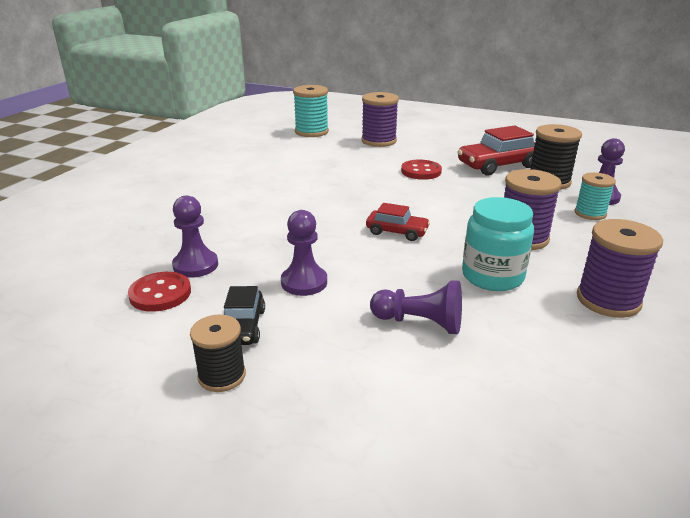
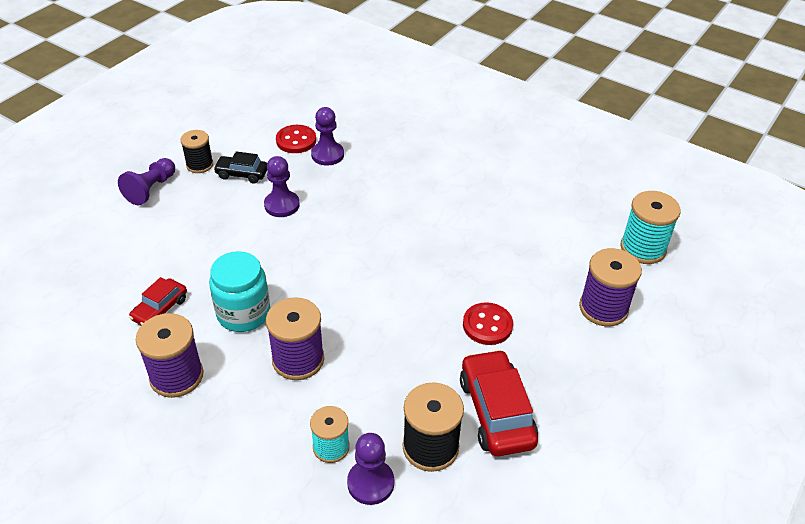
camera: 100 degrees right, 15 degrees up
red car [366,203,430,241] -> red car moved to [129,277,187,325]
purple pawn [370,280,462,334] -> purple pawn moved to [118,158,175,205]

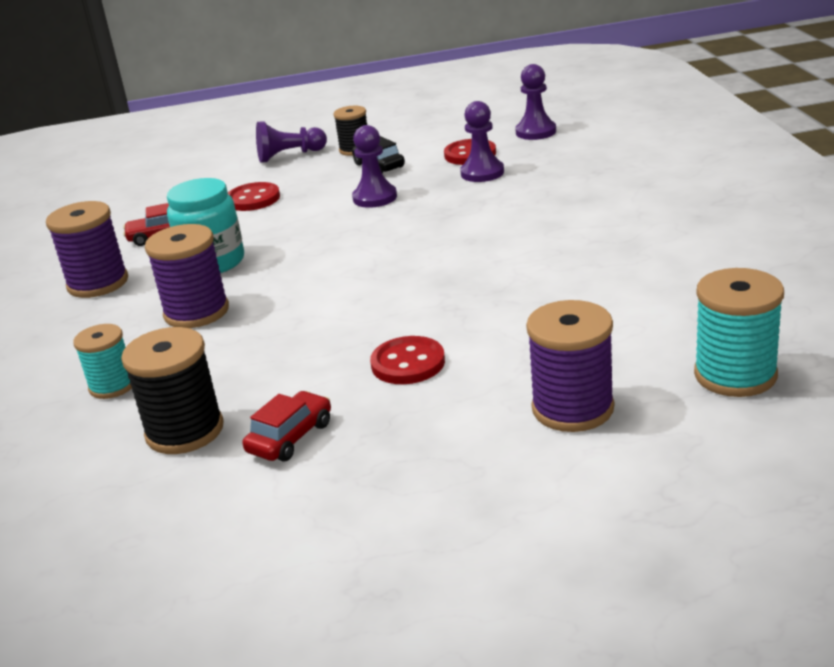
camera: 50 degrees right, 15 degrees down
purple pawn [347,433,394,505] -> purple pawn moved to [515,64,556,140]
red car [460,349,538,456] -> red car [242,391,331,462], size x0.58
none -> red button [228,182,280,211]

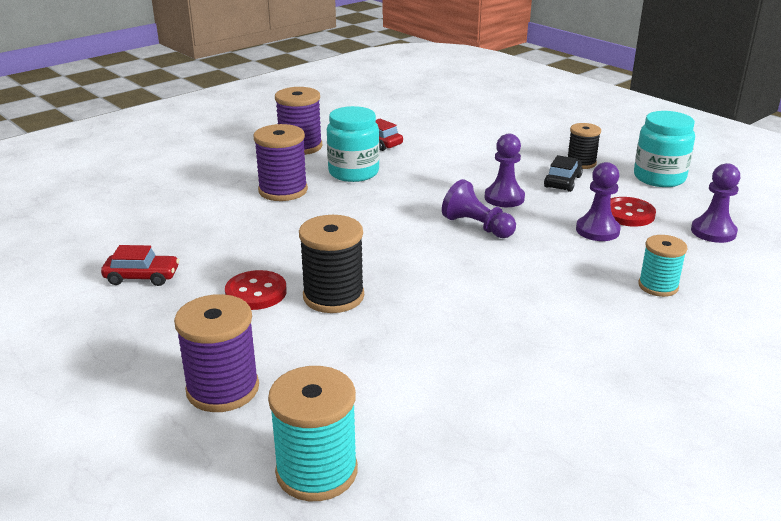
camera: 55 degrees right, 0 degrees up
turquoise spool [73,324,132,399] -> turquoise spool moved to [638,235,687,297]
black spool [121,327,224,454] -> black spool moved to [299,215,364,313]
red button [228,182,280,211] -> none
purple pawn [256,121,327,163] -> purple pawn moved to [442,179,516,238]
none -> turquoise jar [634,111,695,187]

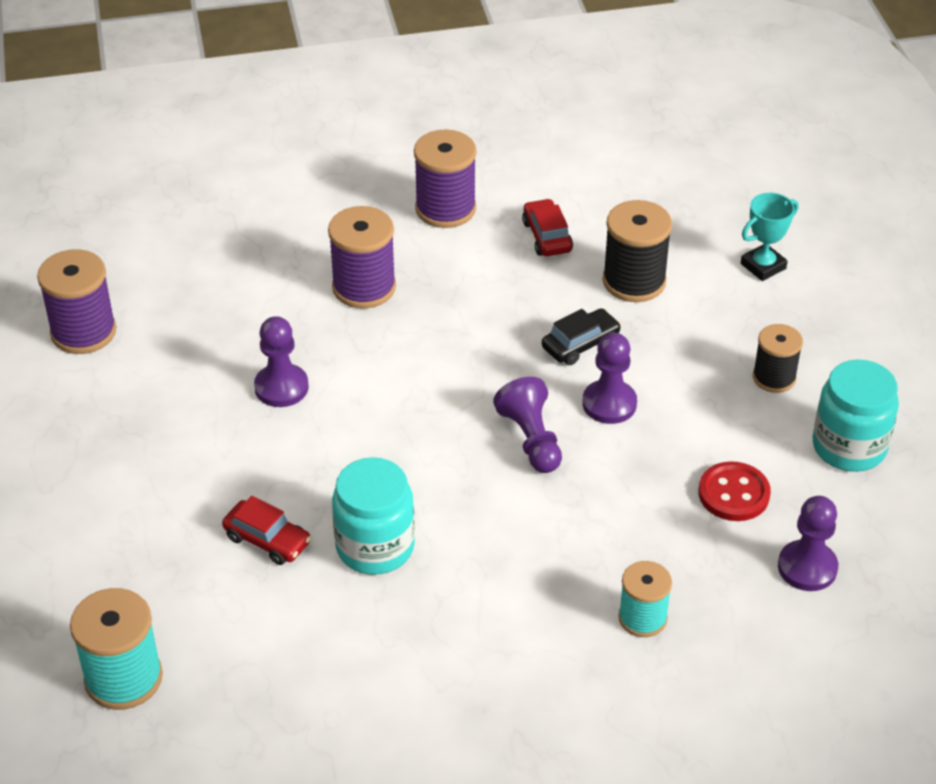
camera: 30 degrees right, 15 degrees up
red car [101,245,179,286] -> red car moved to [222,496,311,565]
purple spool [174,294,259,412] -> purple spool moved to [37,249,116,354]
red button [225,270,287,310] -> none
black spool [299,215,364,313] -> black spool moved to [603,200,672,302]
turquoise jar [327,106,379,182] -> turquoise jar moved to [332,457,415,575]
black car [544,155,583,192] -> black car moved to [542,308,621,365]
purple pawn [576,162,621,241] -> purple pawn moved to [254,316,309,407]
none -> turquoise trophy [741,193,798,281]

